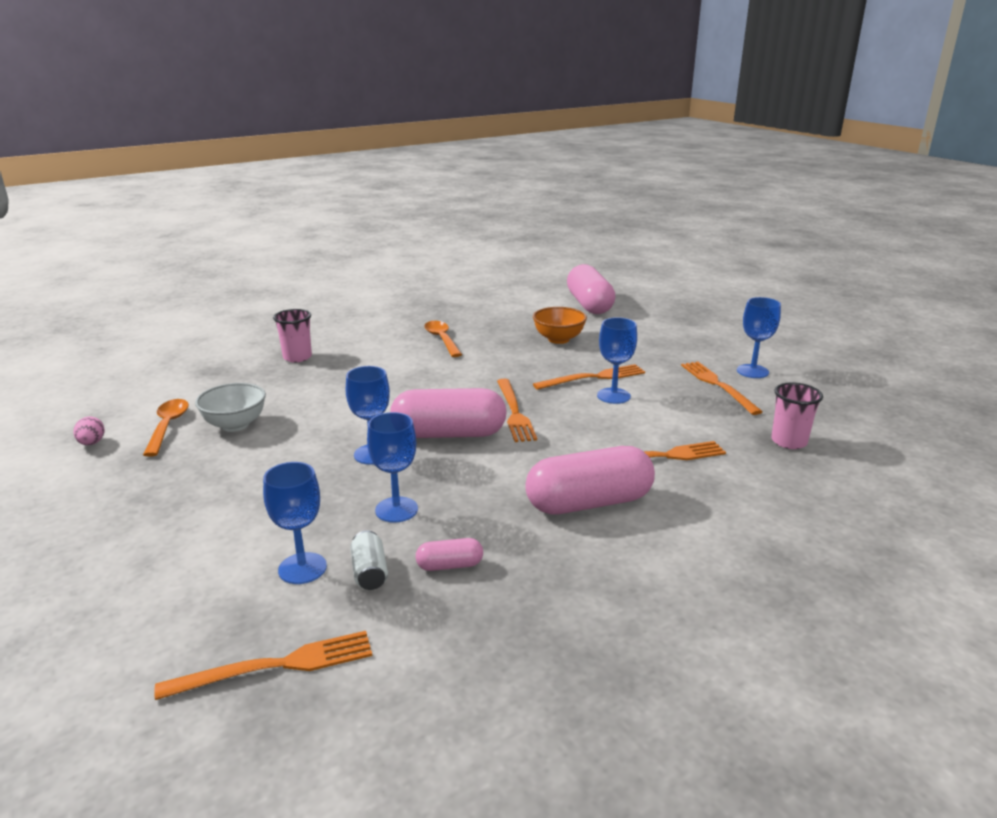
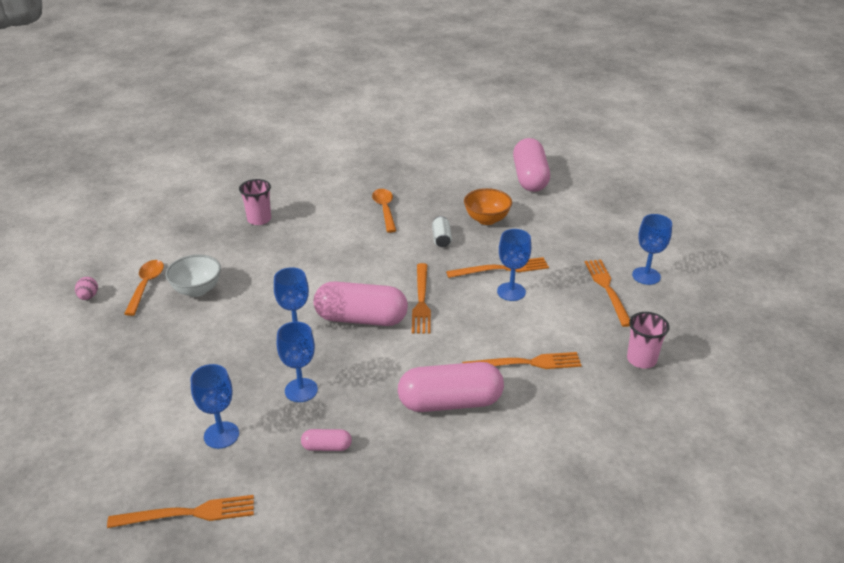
camera: 10 degrees right, 10 degrees up
white can [350,530,388,590] -> white can moved to [432,216,452,247]

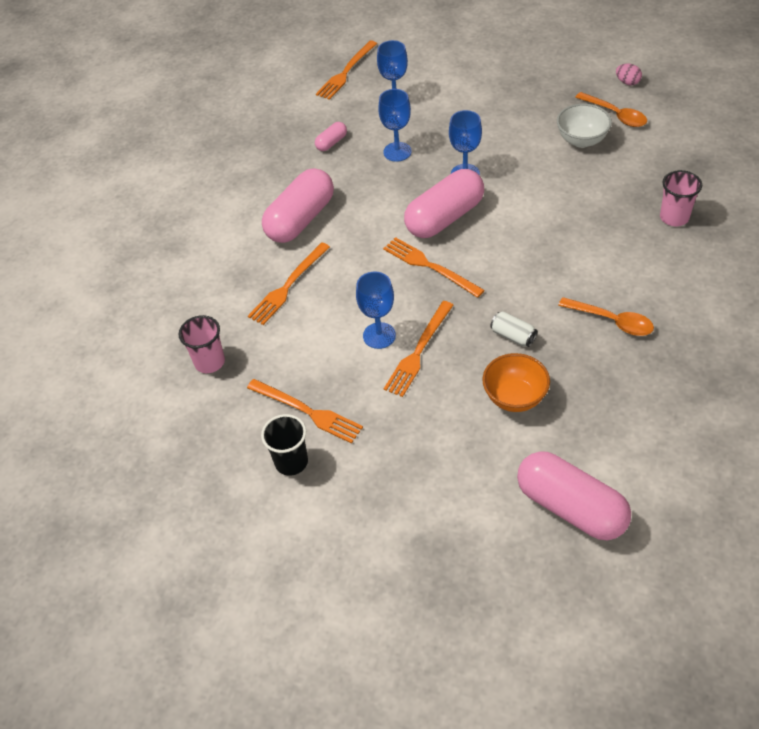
camera: 135 degrees right, 15 degrees up
blue goblet [632,214,672,285] -> black cup [261,414,308,476]

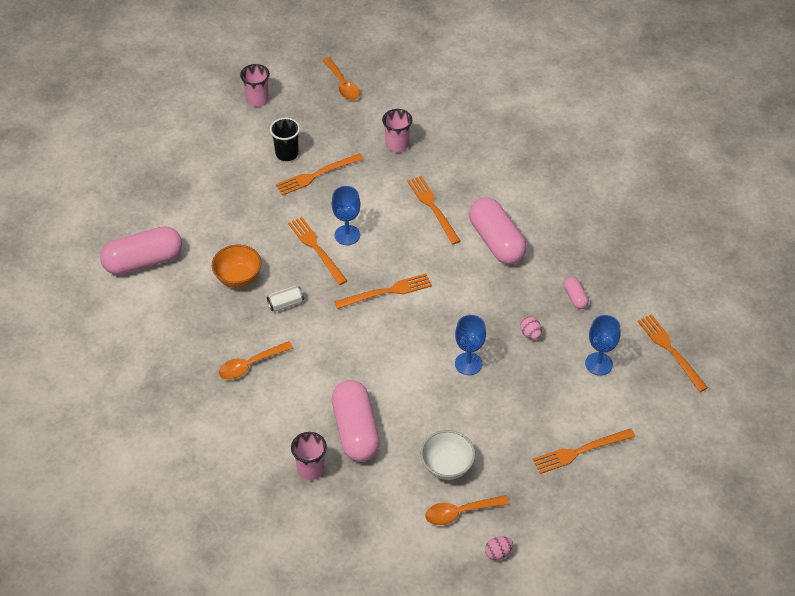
camera: 115 degrees right, 0 degrees up
blue goblet [378,89,412,162] -> pink egg [520,317,542,340]
pink capsule [404,169,484,238] -> pink capsule moved to [332,380,380,462]
none -> pink cup [240,64,270,107]
none -> orange spoon [322,57,360,100]
none -> orange fork [533,428,635,474]

